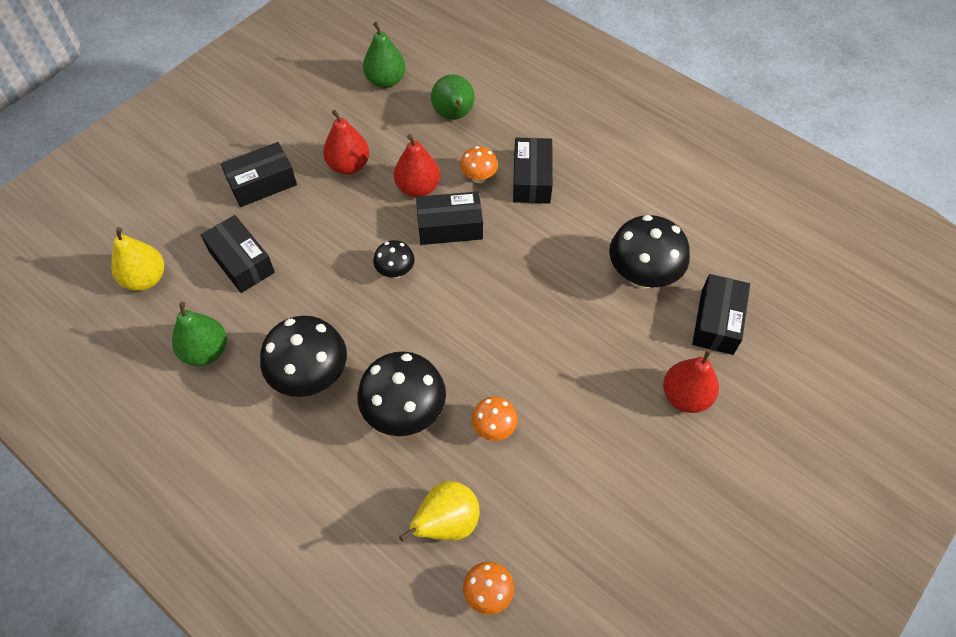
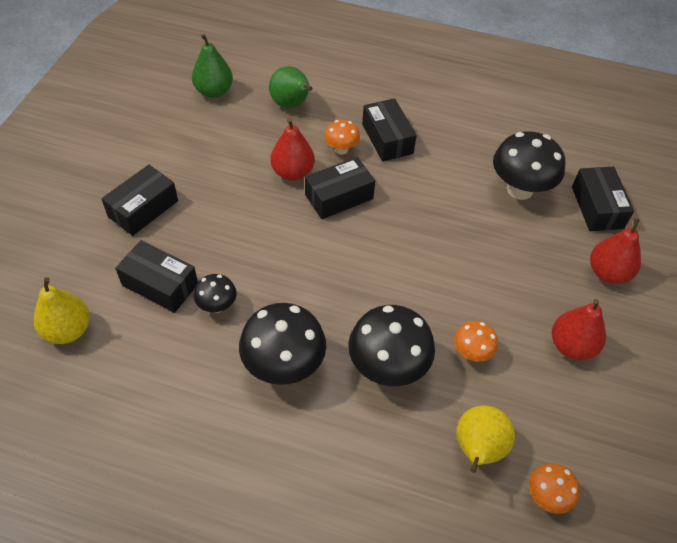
camera: 25 degrees left, 5 degrees down
green pear [172,302,227,366] -> none
red pear [323,110,369,174] -> red pear moved to [552,299,606,360]
black mushroom [373,240,415,278] -> black mushroom moved to [194,274,237,313]

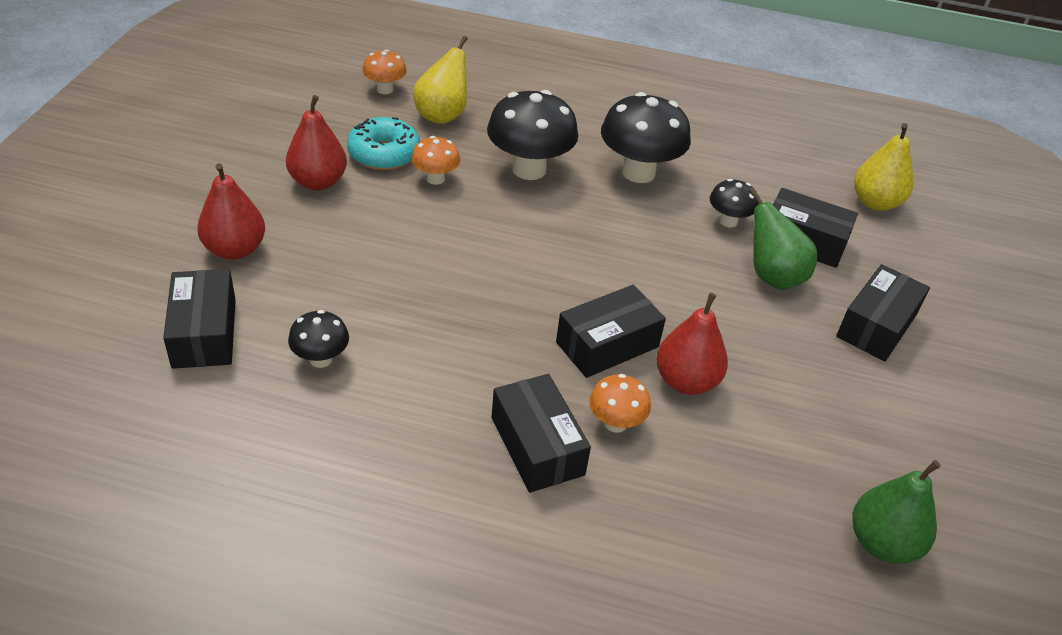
camera: 175 degrees right, 10 degrees down
green pear [269,66,313,108] -> green pear moved to [748,187,817,290]
black mushroom [493,131,565,200] -> black mushroom [288,310,349,368], size x0.53
none -> turquoise donut [347,117,420,170]

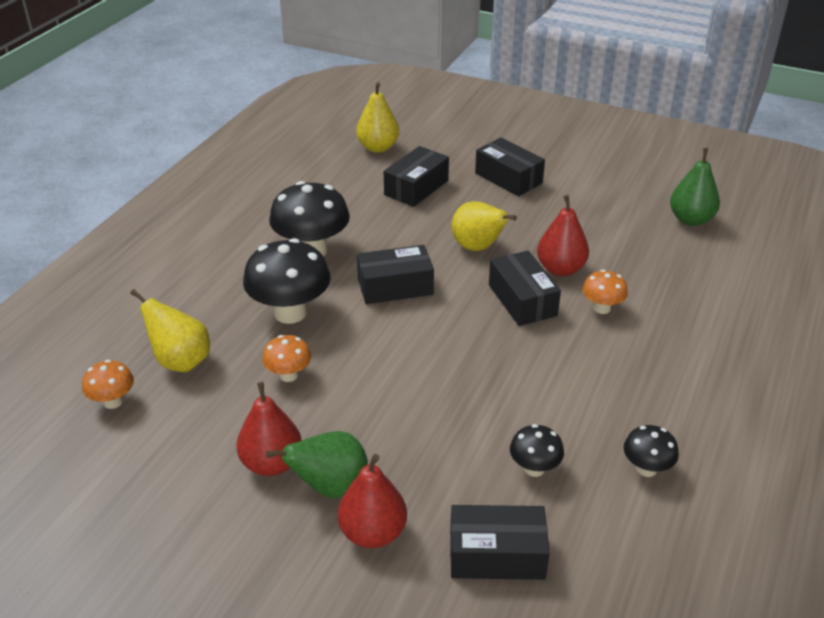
camera: 75 degrees left, 5 degrees down
turquoise donut [347,117,420,170] -> none
black box [491,374,591,493] -> black box moved to [357,245,434,304]
black mushroom [710,179,759,227] -> black mushroom moved to [624,425,679,477]
green pear [748,187,817,290] -> green pear moved to [266,431,368,498]
none -> yellow pear [452,201,517,251]

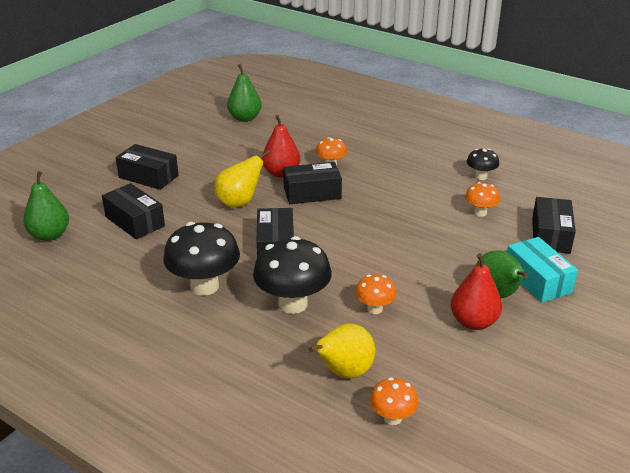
camera: 80 degrees left, 5 degrees down
red pear [337,454,407,548] -> turquoise box [507,237,578,303]
yellow pear [356,82,399,153] -> green pear [23,171,69,241]
black box [475,137,545,197] -> black box turned 60 degrees clockwise [116,144,179,190]
black mushroom [510,424,564,477] -> orange mushroom [465,182,500,217]

